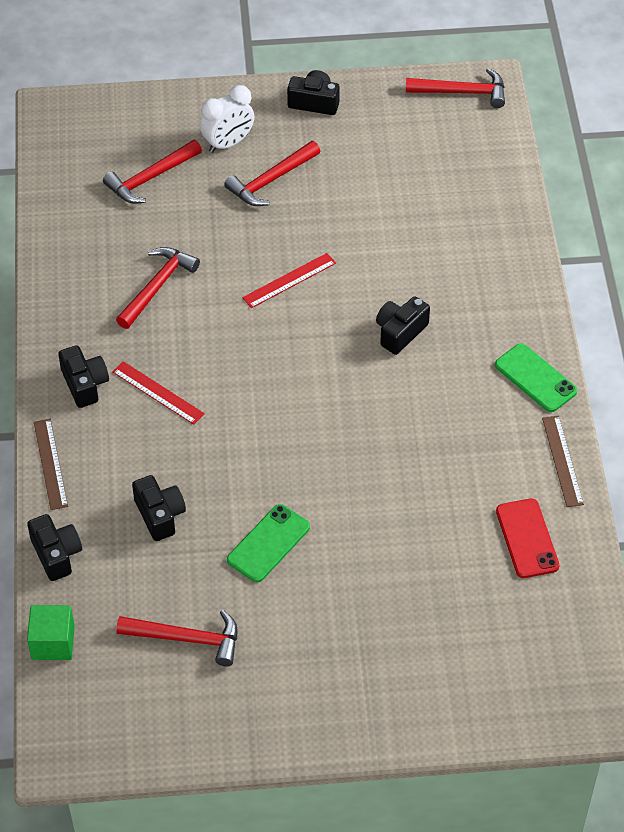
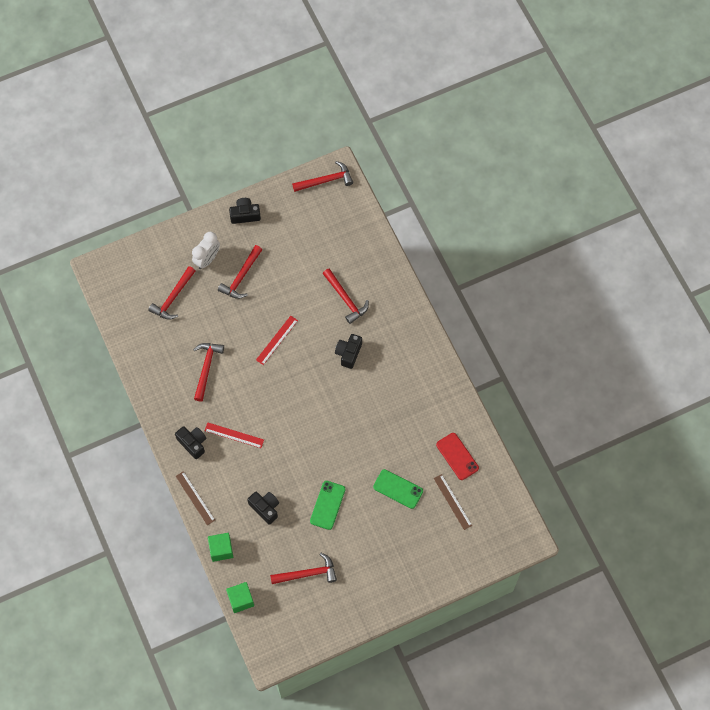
camera: 20 degrees left, 15 degrees up
black camera [27,514,82,581] -> green cube [208,533,233,562]
green phone [495,343,577,412] -> green phone moved to [373,469,423,509]
brown ruler [542,415,584,507] -> brown ruler moved to [434,474,472,530]
none -> red hammer [323,269,369,324]

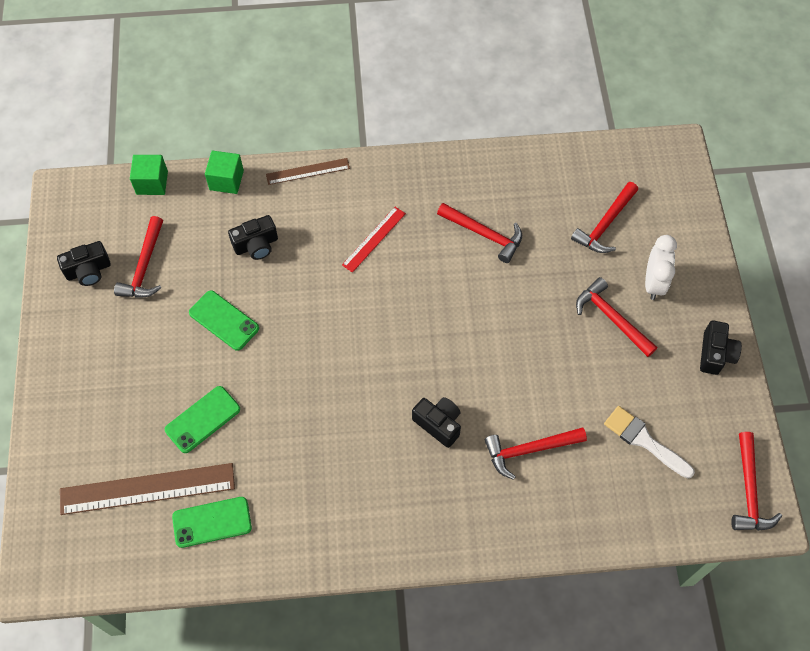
camera: 110 degrees right, 5 degrees down
red hammer [148,266,195,320] -> red hammer turned 105 degrees counterclockwise [571,182,638,253]
black camera [175,426,207,459] -> black camera moved to [57,241,111,286]
white clock [192,232,220,269] -> white clock turned 135 degrees counterclockwise [645,235,677,300]
red ruler [256,316,298,365] -> none
brown ruler [434,474,472,530] -> brown ruler [60,463,235,515], size x1.79
red phone [436,433,479,480] -> green phone [172,497,252,548]
none -> white brush [604,406,695,479]

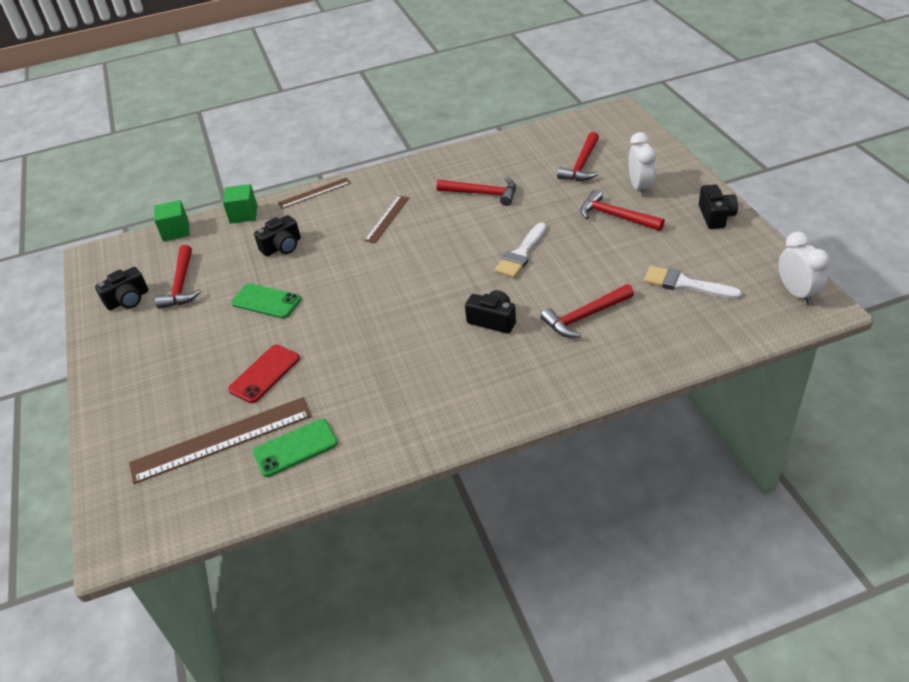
camera: 10 degrees left, 20 degrees down
green phone [165,386,240,453] -> red phone [228,345,300,403]
red ruler [342,207,406,273] -> brown ruler [364,195,409,243]
red hammer [731,432,782,531] -> white clock [779,232,830,305]
none -> white brush [494,222,547,278]

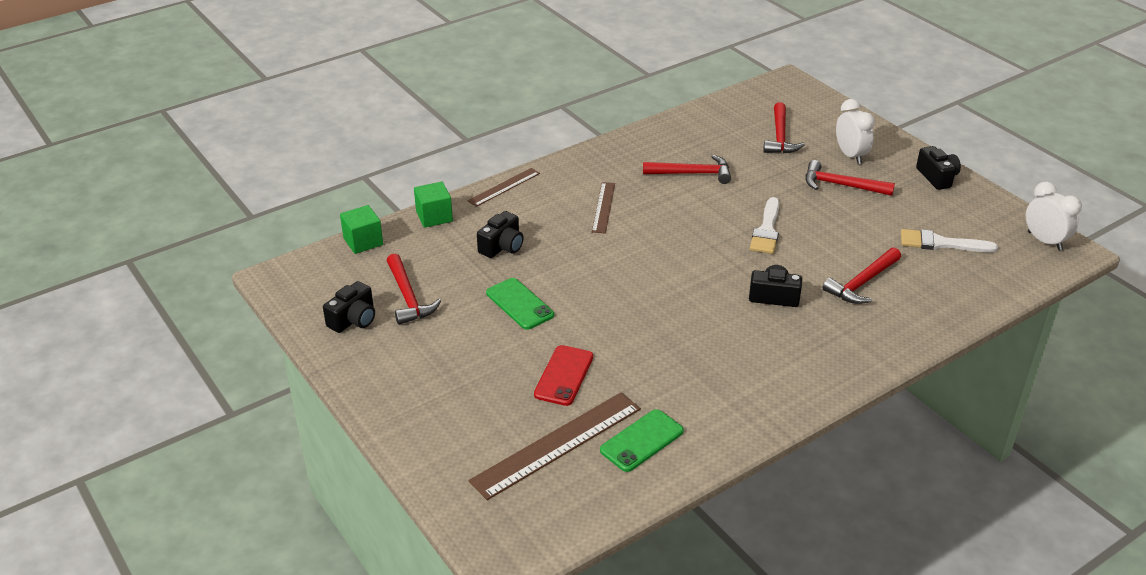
camera: 20 degrees left, 5 degrees down
green phone [231,283,301,319] -> green phone turned 45 degrees clockwise [486,278,554,330]

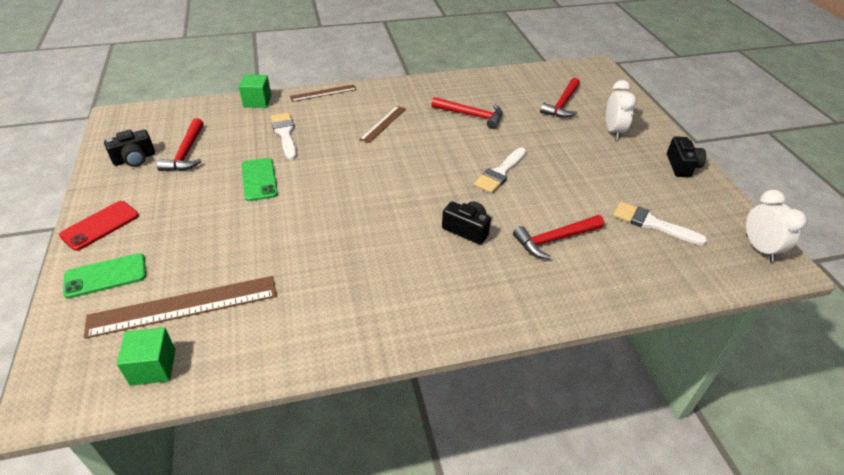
camera: 20 degrees right, 5 degrees up
green cube [340,205,383,254] -> green cube moved to [117,328,176,386]
black camera [477,211,524,258] -> white brush [271,113,297,160]
red phone [534,345,593,406] -> red phone moved to [59,201,139,251]
green phone [600,409,684,472] -> green phone moved to [63,253,146,298]
red hammer [805,160,895,196] -> none

